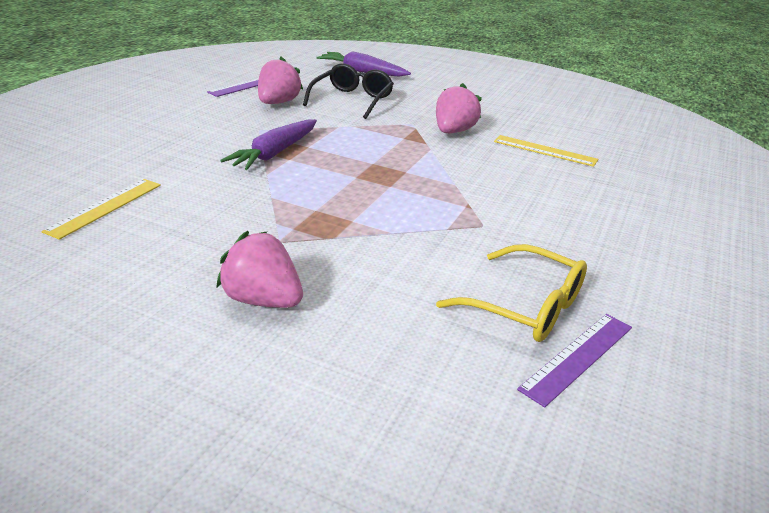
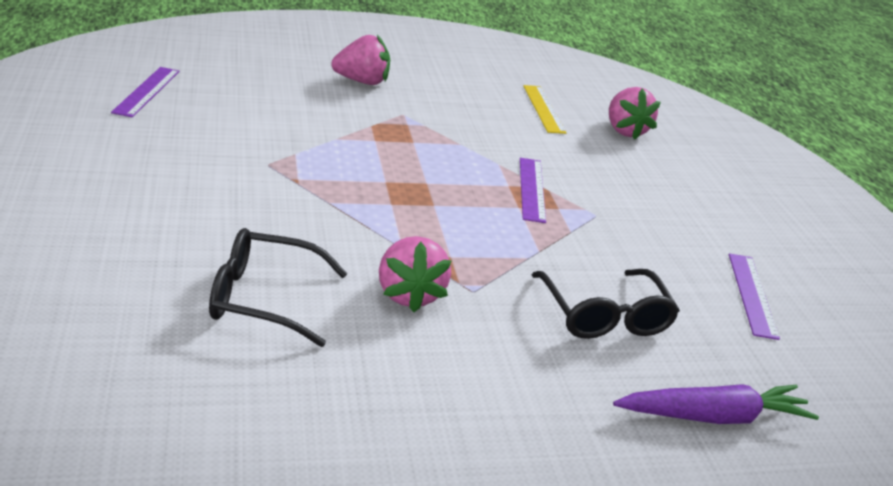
camera: 140 degrees right, 0 degrees up
purple carrot [220,119,317,170] -> purple ruler [520,158,546,223]
pink strawberry [258,57,303,104] -> pink strawberry moved to [609,87,661,140]
yellow glasses [436,244,587,342] -> none
yellow ruler [494,135,598,167] -> black glasses [209,228,347,347]

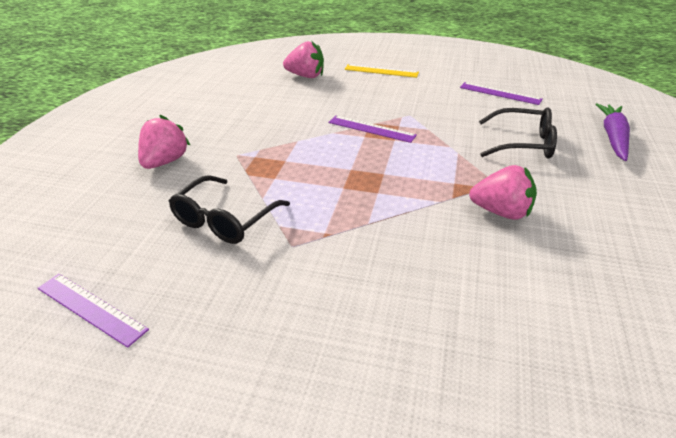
camera: 60 degrees left, 5 degrees up
black glasses [209,228,347,347] -> black glasses moved to [169,175,290,244]
yellow ruler [523,85,567,134] -> yellow ruler moved to [345,64,419,78]

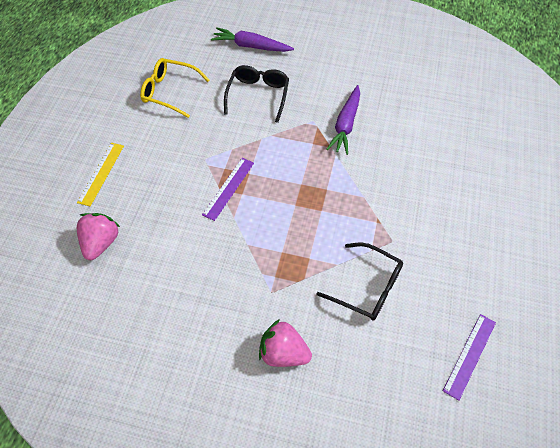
camera: 90 degrees left, 20 degrees up
purple ruler [460,82,543,105] -> yellow glasses [140,58,210,118]
pink strawberry [469,165,537,220] -> purple carrot [326,85,360,155]

